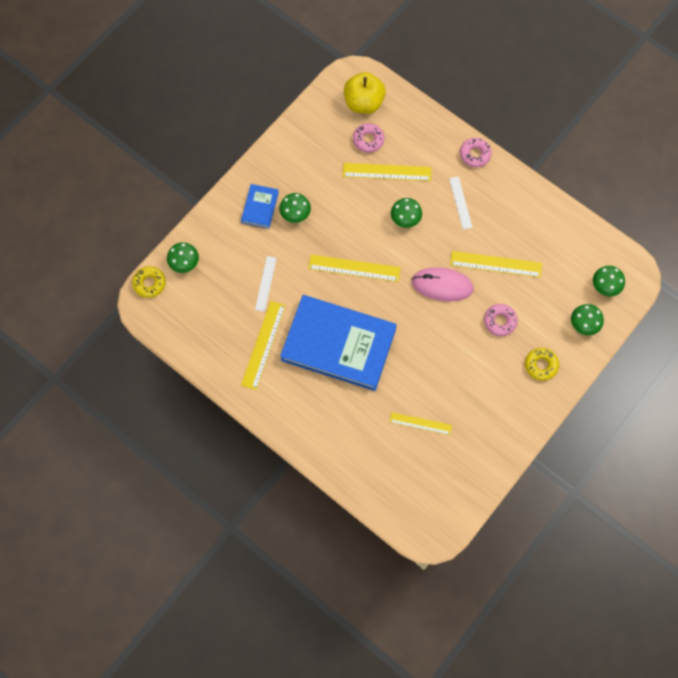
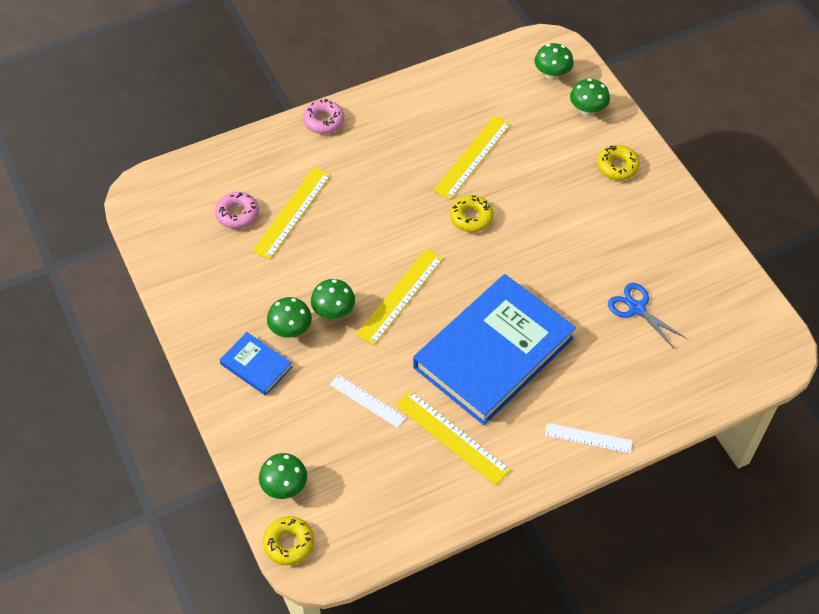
camera: 65 degrees left, 15 degrees down
yellow apple [344,72,386,114] -> none
yellow ruler [390,412,452,435] -> blue scissors [608,283,687,348]
green mushroom [391,198,422,228] -> green mushroom moved to [311,279,355,319]
pink mouse [412,267,473,302] -> yellow donut [450,195,494,232]
white ruler [449,177,472,230] -> white ruler moved to [545,423,633,454]
pink donut [484,304,518,336] -> none

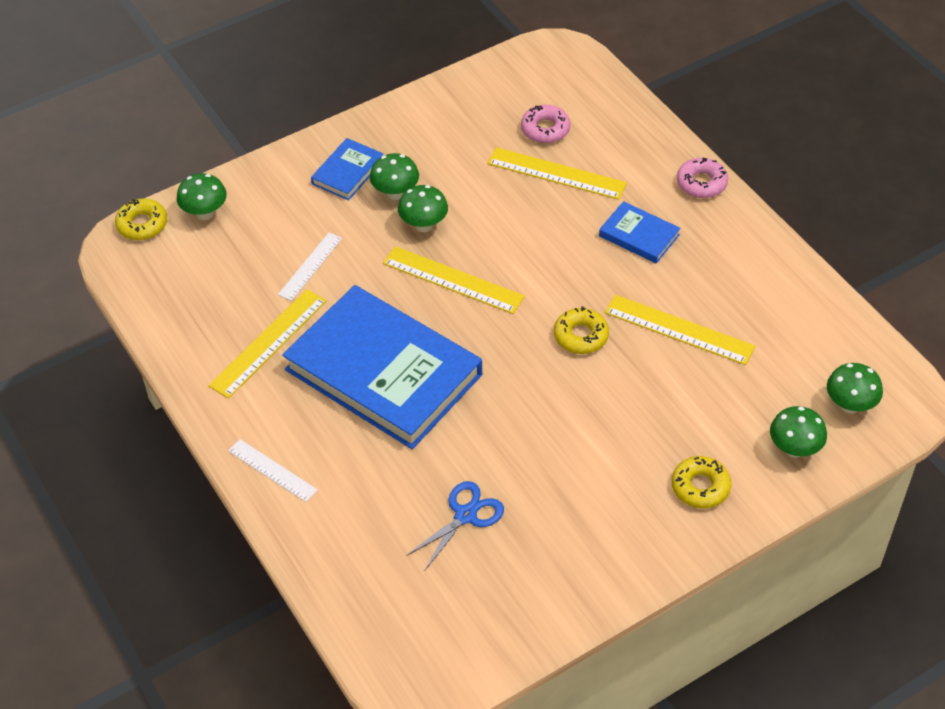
camera: 85 degrees right, 5 degrees down
white ruler [545,423,633,454] -> white ruler turned 60 degrees counterclockwise [228,439,318,502]
none -> blue book [599,201,681,264]

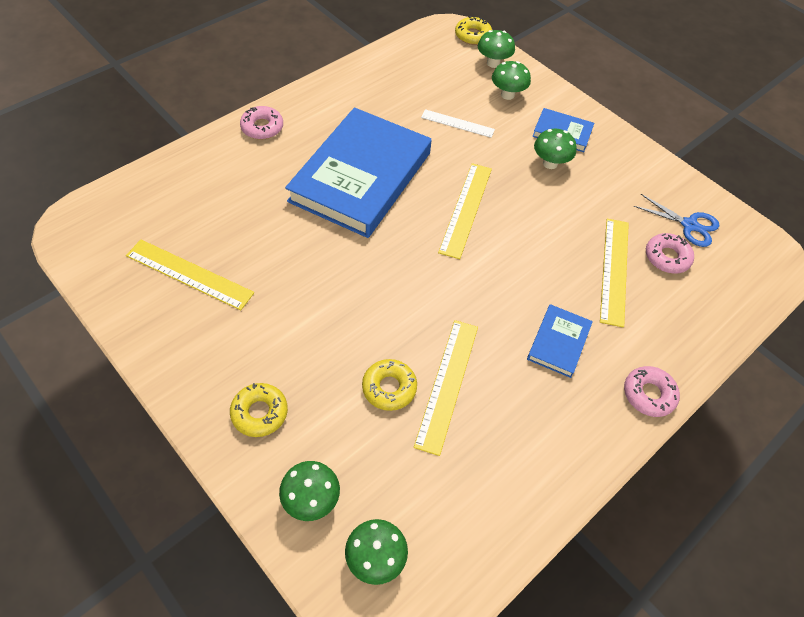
camera: 75 degrees right, 5 degrees up
yellow ruler [209,289,327,399] -> yellow ruler moved to [126,240,254,310]
white ruler [228,439,318,502] -> pink donut [240,106,283,140]
green mushroom [398,185,448,232] -> green mushroom moved to [492,61,531,100]
blue scissors [406,481,504,570] -> blue scissors moved to [634,194,719,247]
yellow donut [554,306,609,354] -> yellow donut moved to [362,359,417,411]

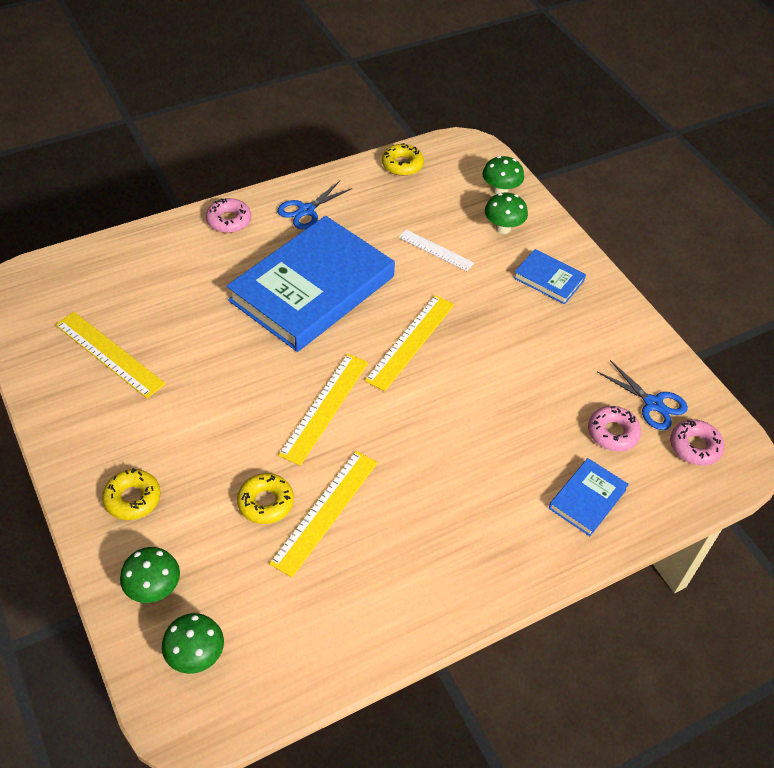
camera: 15 degrees right, 5 degrees down
yellow donut [455,16,492,45] -> yellow donut moved to [382,143,424,176]
blue book [527,304,593,378] -> blue book moved to [549,458,629,536]
green mushroom [534,129,577,169] -> none
yellow ruler [600,219,629,328] -> yellow ruler moved to [278,354,369,466]
pink donut [624,366,680,417] -> pink donut moved to [670,419,724,466]
none -> blue scissors [277,181,353,229]

